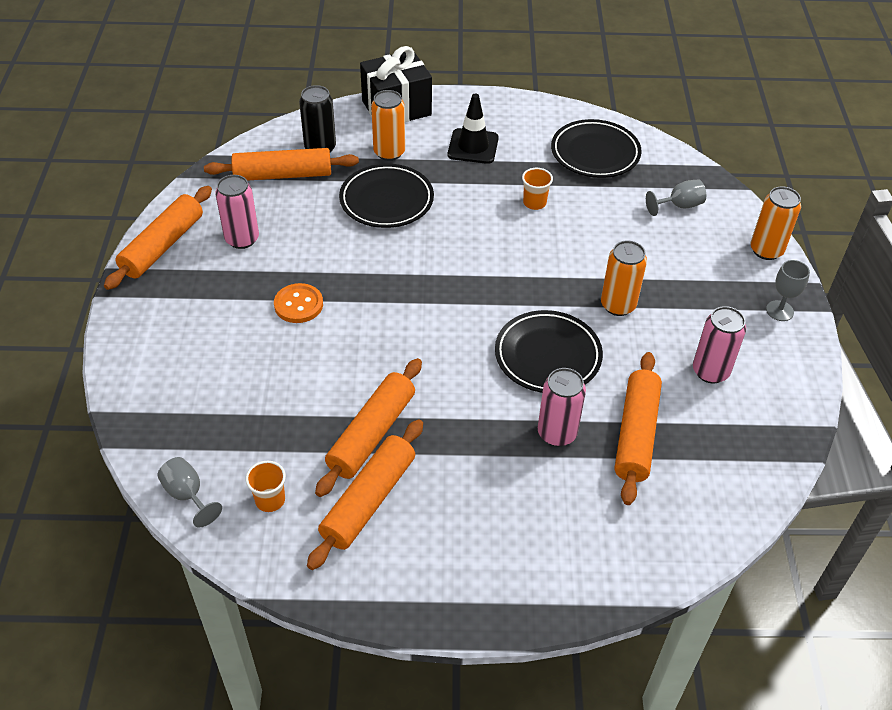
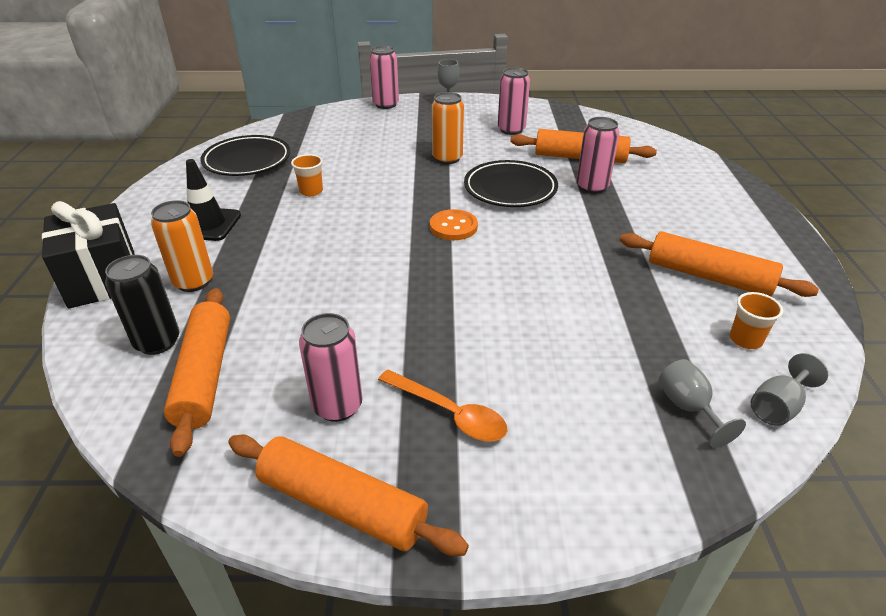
camera: 90 degrees left, 10 degrees down
orange button [274,283,323,323] -> orange button moved to [430,209,478,240]
orange rolling pin [315,358,422,497] -> none
black plate [339,164,434,228] -> none
grey goblet [646,179,706,216] -> grey goblet moved to [659,359,746,448]
orange can [751,186,801,260] -> pink can [369,46,399,109]
none -> orange spoon [378,369,507,441]

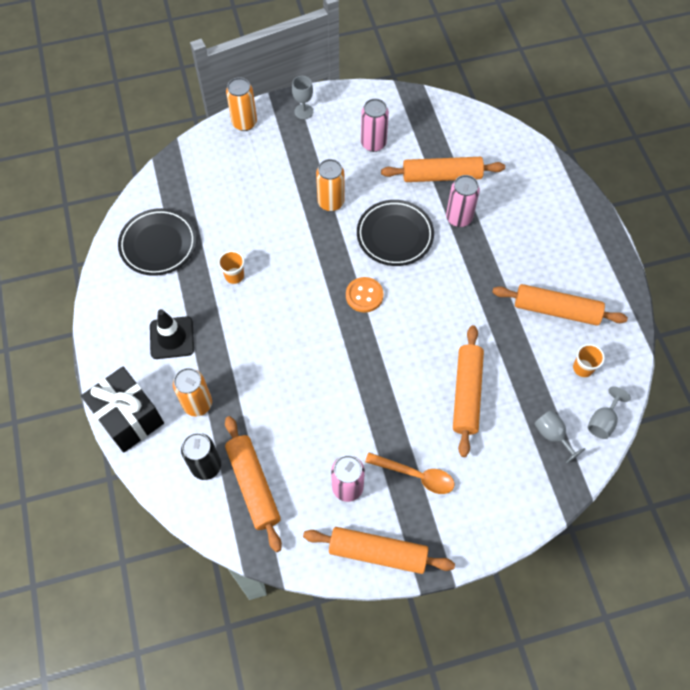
camera: 15 degrees left, 25 degrees up
pink can [369,46,399,109] -> orange can [226,77,257,131]
none -> orange rolling pin [453,325,484,457]

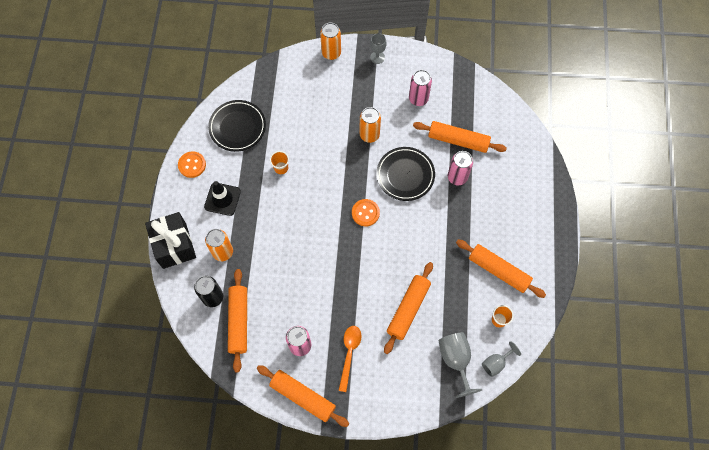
camera: 20 degrees right, 5 degrees up
orange spoon [365,453,455,494] -> orange spoon turned 120 degrees counterclockwise [338,326,362,392]
grey goblet [534,410,585,463] -> grey goblet [439,332,482,398], size x1.59
none -> orange button [178,151,206,178]

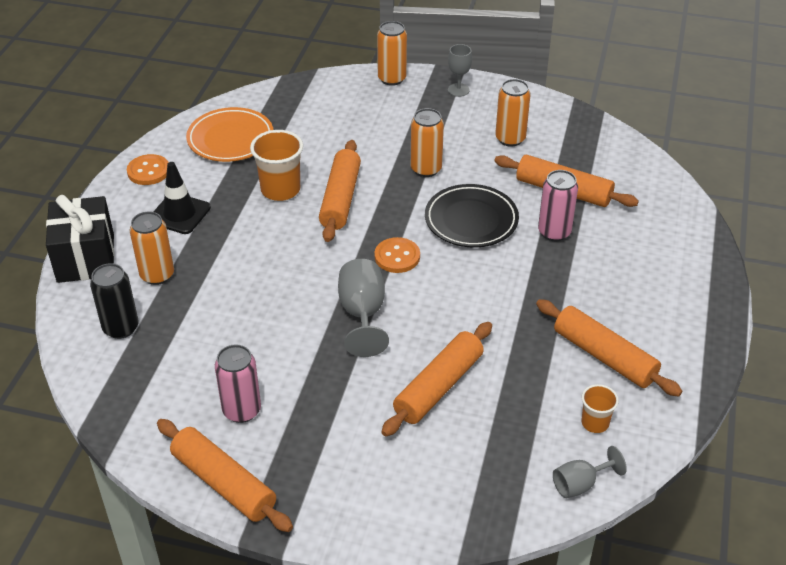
camera: 10 degrees right, 25 degrees down
black plate [208,100,266,152] -> orange plate [186,107,273,162]
orange rolling pin [228,269,247,373] -> orange rolling pin moved to [319,140,361,242]
orange cup [270,151,289,174] -> orange cup [250,130,303,201], size x1.74
orange spoon [338,326,362,392] -> none
pink can [409,70,432,106] -> orange can [495,79,531,147]
grey goblet [439,332,482,398] -> grey goblet moved to [338,259,389,357]

